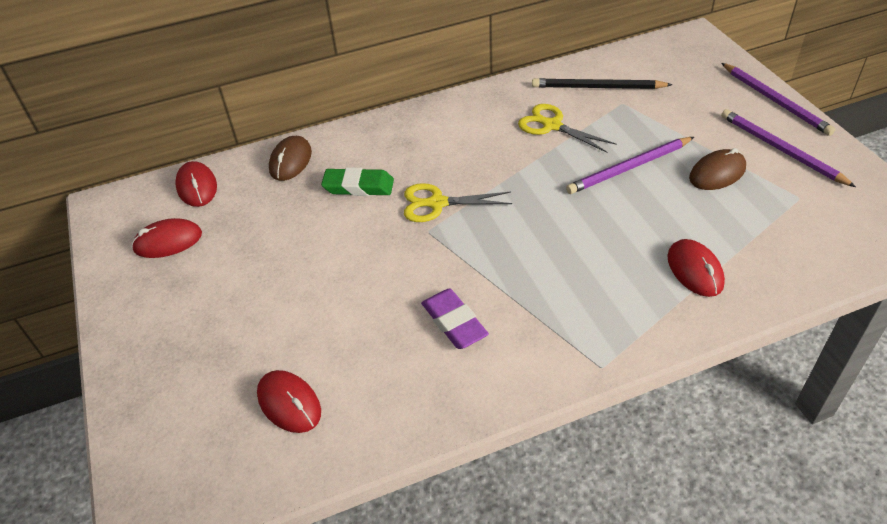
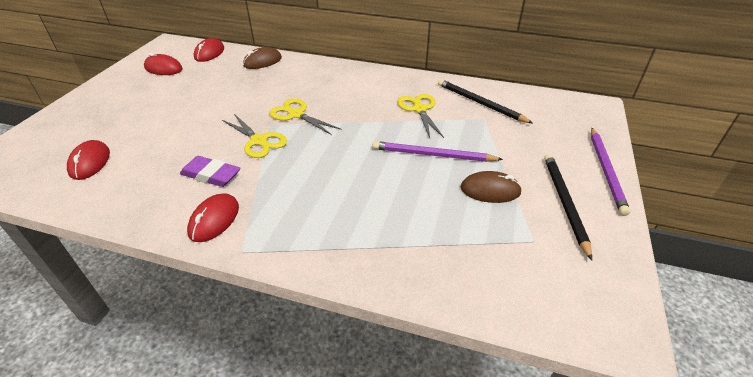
camera: 35 degrees right, 5 degrees down
green eraser [321,167,394,196] -> none
purple eraser [421,289,489,349] -> purple eraser turned 75 degrees counterclockwise [180,156,241,187]
red mouse [667,239,725,297] -> red mouse moved to [187,193,239,242]
purple pencil [721,109,856,187] -> black pencil [544,154,592,260]
none -> yellow scissors [222,114,287,158]

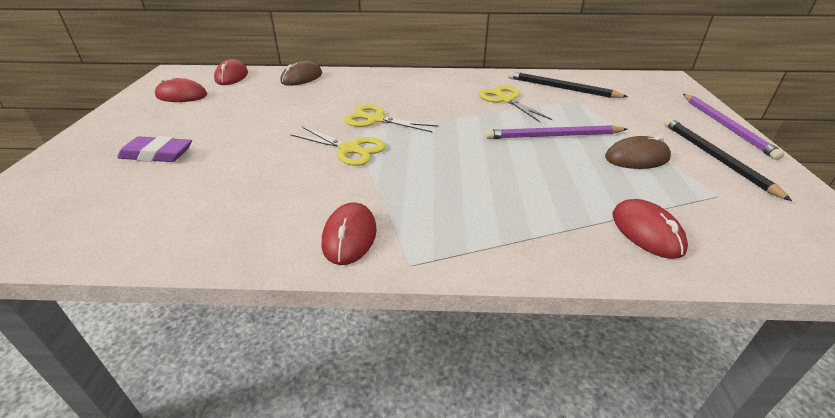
camera: 15 degrees left, 5 degrees down
red mouse [67,140,110,180] -> red mouse moved to [613,199,688,259]
purple eraser [180,156,241,187] -> purple eraser moved to [117,136,192,162]

